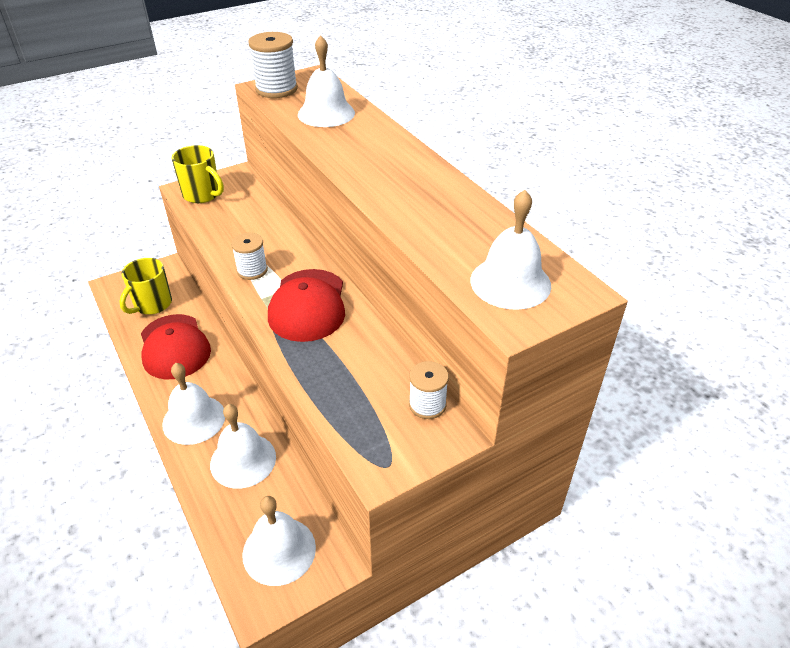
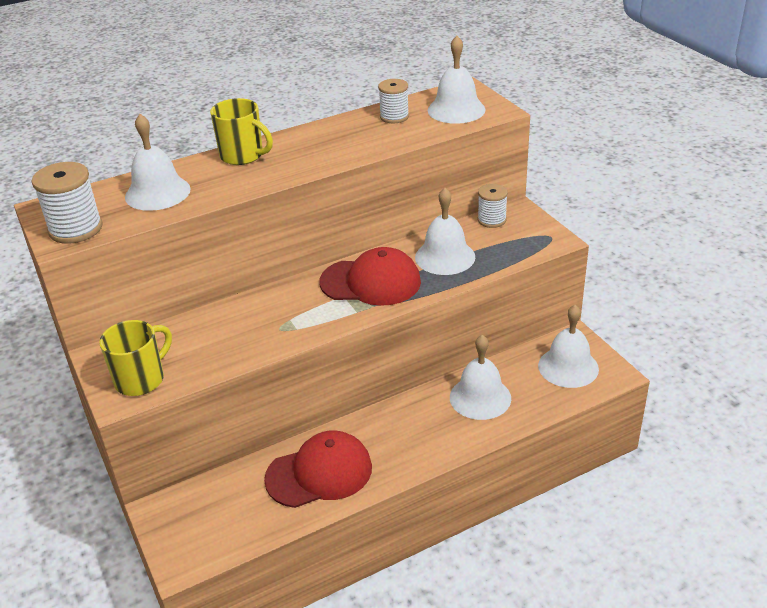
camera: 85 degrees left, 5 degrees down
yellow mug [119,258,172,315] -> yellow mug moved to [210,98,273,165]
white bell [162,363,225,445] -> white bell moved to [415,188,475,275]
white spool [231,233,268,280] -> white spool moved to [378,79,409,123]

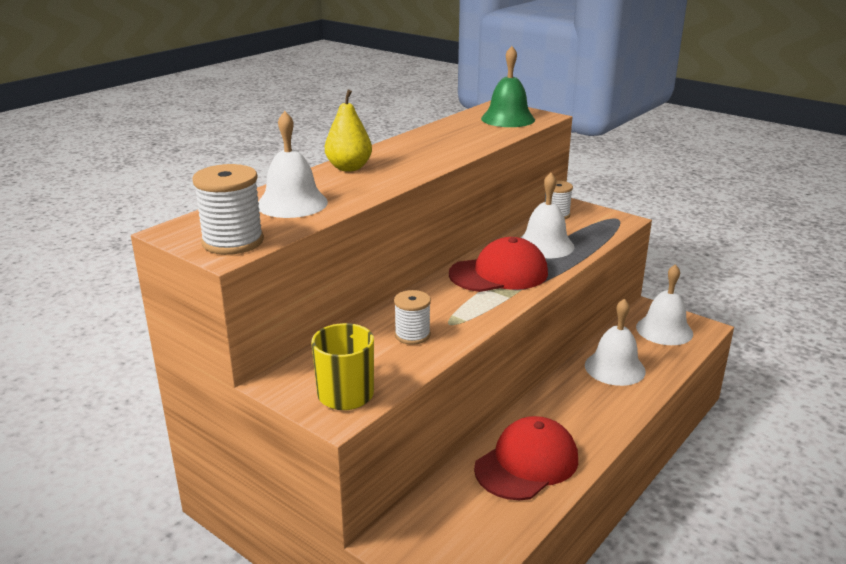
camera: 25 degrees left, 10 degrees down
yellow mug [210,98,273,165] -> yellow pear [325,90,372,172]
white spool [378,79,409,123] -> white spool moved to [394,290,431,345]
white bell [428,36,486,124] -> green bell [481,46,535,127]

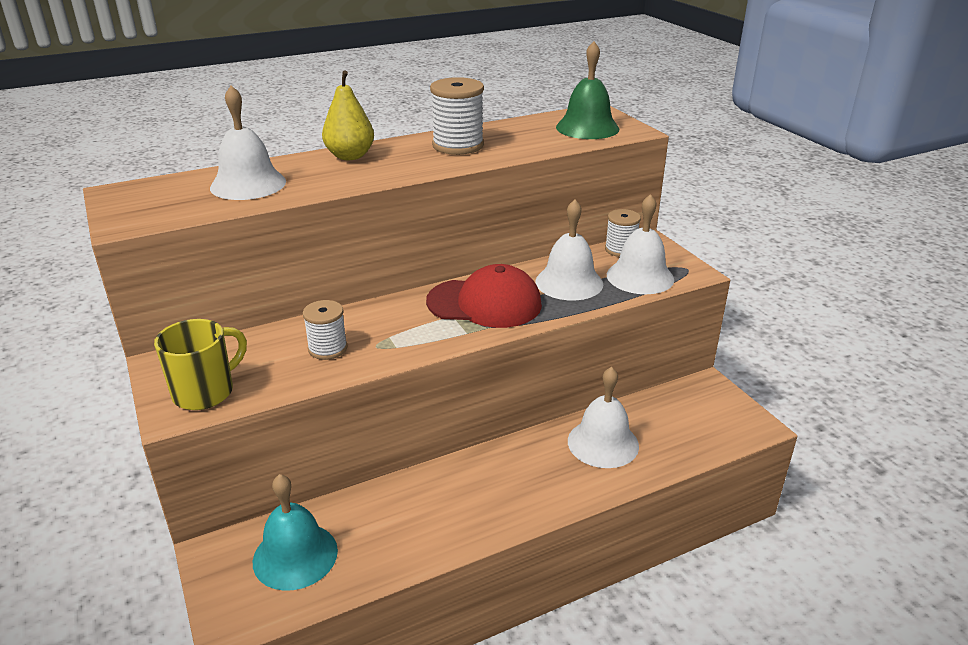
camera: 25 degrees right, 5 degrees up
white spool [192,164,264,255] -> white spool moved to [430,77,484,155]
red cap [474,416,578,500] -> none
white bell [636,264,693,345] -> white bell moved to [607,194,674,294]
none -> turquoise bell [253,474,338,591]

